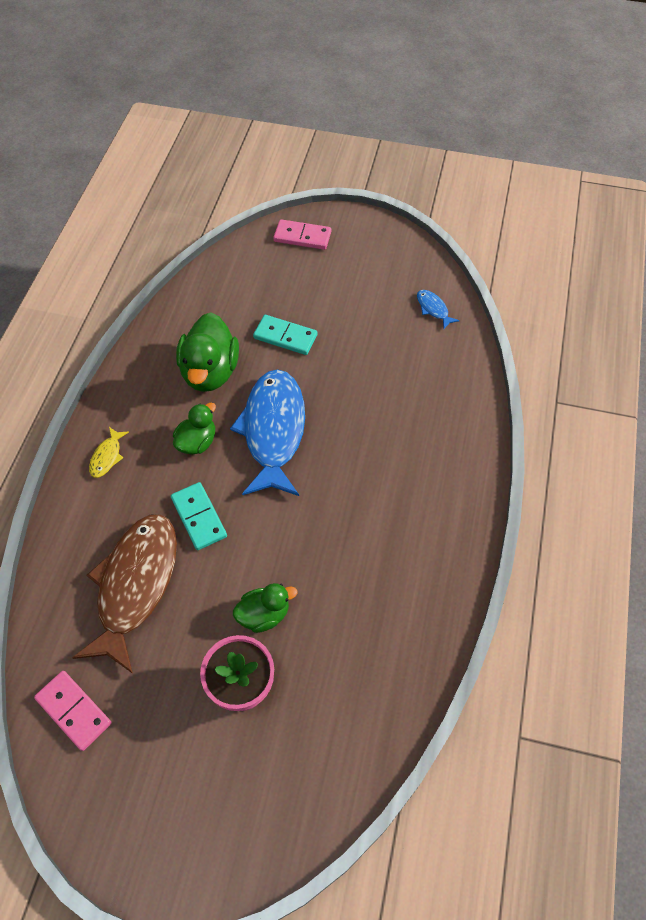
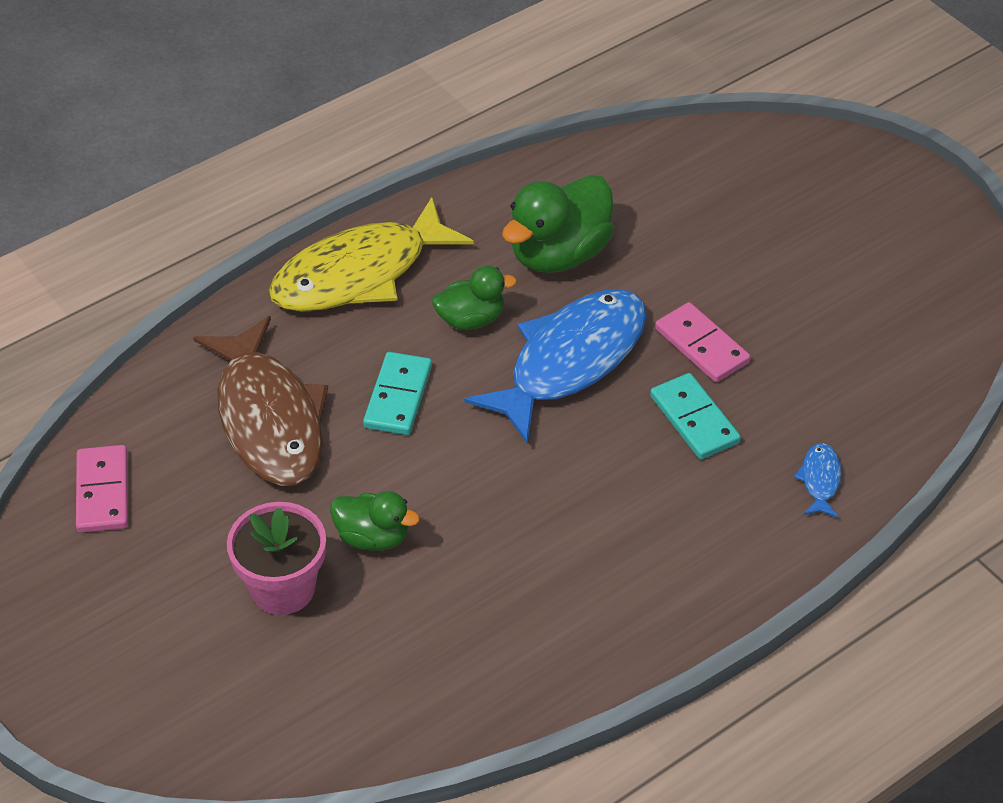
camera: 40 degrees right, 10 degrees down
brown fish [72,514,177,674] -> brown fish turned 105 degrees clockwise [193,316,328,486]
yellow fish [89,427,129,478] -> yellow fish [269,197,474,312], size x2.50
turquoise domino [253,315,317,355] -> turquoise domino moved to [650,373,741,459]
pink domino [274,219,331,250] -> pink domino moved to [655,302,751,382]
blue fish [417,290,460,329] -> blue fish moved to [794,443,841,518]

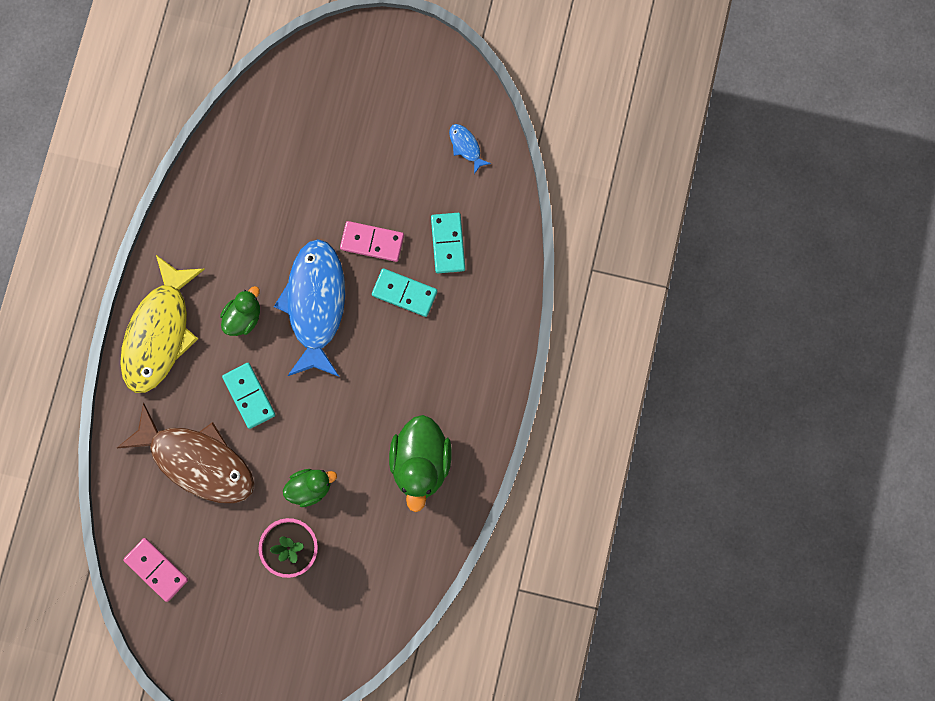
camera: 40 degrees left, 30 degrees up
green duck [502,175,614,273] -> green duck moved to [389,415,452,512]
blue fish [794,443,841,518] -> blue fish moved to [449,124,491,174]
none -> turquoise domino [431,213,465,273]

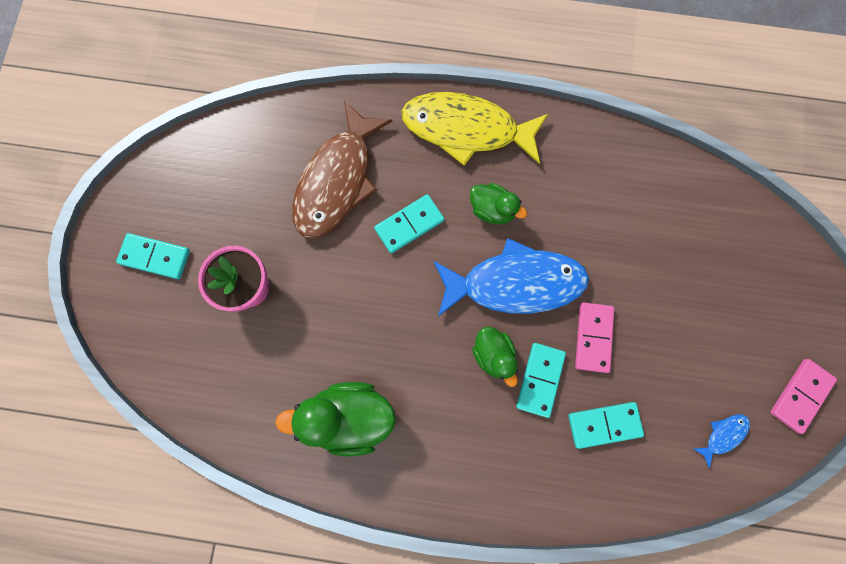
camera: 85 degrees right, 0 degrees up
pink domino [123,538,188,602] -> pink domino moved to [770,359,837,434]
green duck [283,469,337,507] -> green duck moved to [472,326,518,387]
none -> turquoise domino [116,233,190,279]

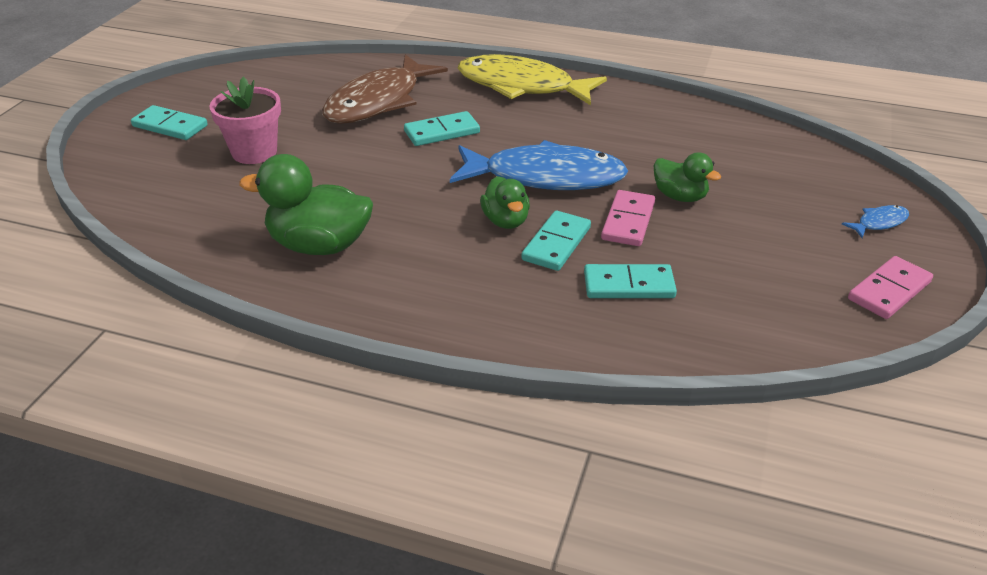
camera: 10 degrees right, 40 degrees down
green duck [470,183,527,224] -> green duck moved to [654,152,721,202]
blue fish [694,414,750,468] -> blue fish moved to [842,205,909,238]

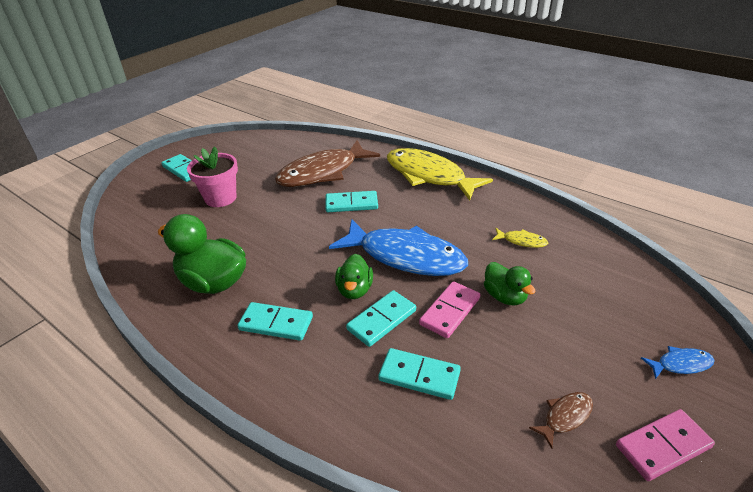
camera: 20 degrees right, 0 degrees up
none -> turquoise domino [237,302,313,341]
none -> yellow fish [492,228,548,248]
none -> brown fish [529,392,593,448]

